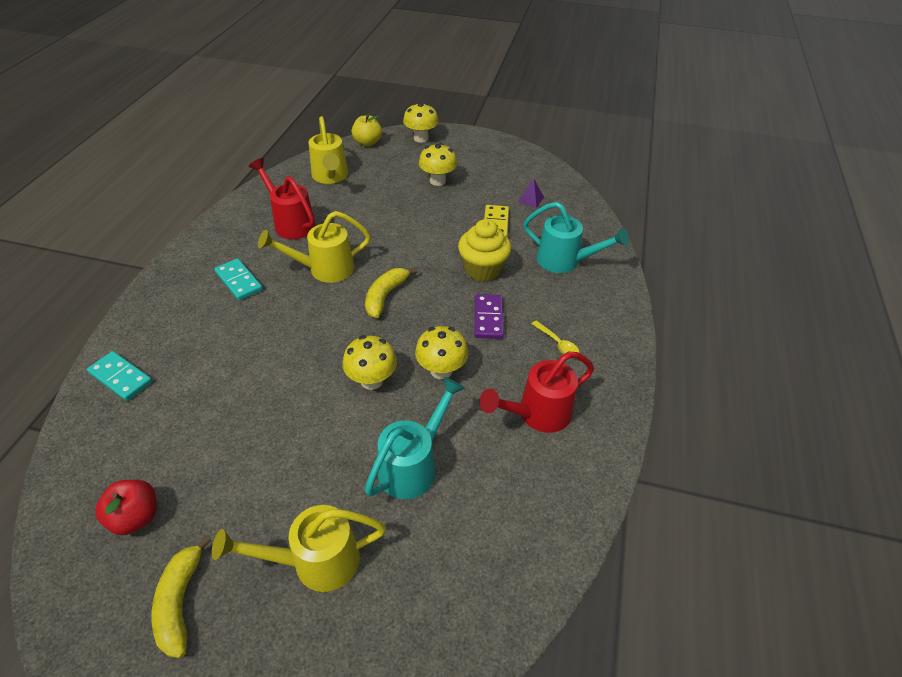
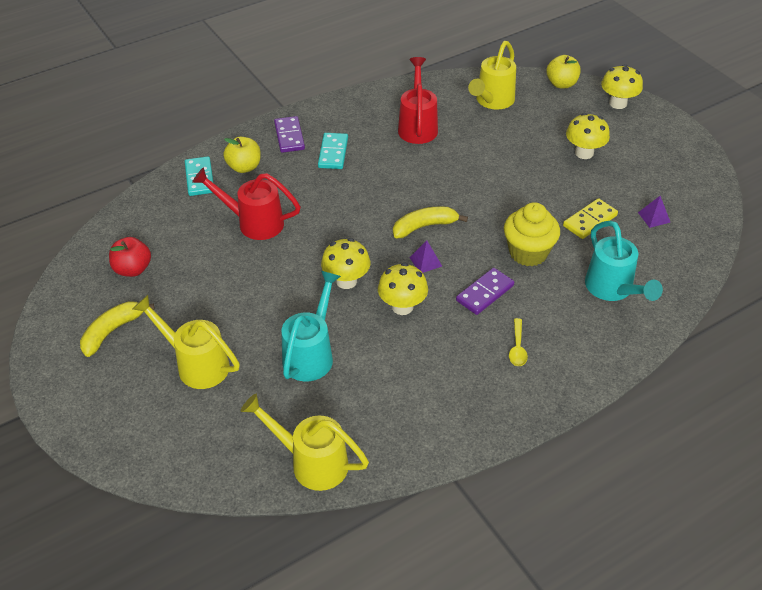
camera: 45 degrees right, 0 degrees up
yellow watering can [258,211,371,283] -> yellow watering can moved to [241,394,369,491]
turquoise watering can [365,377,465,499] -> turquoise watering can turned 60 degrees counterclockwise [281,271,341,381]
red watering can [479,351,594,433] -> red watering can moved to [192,167,301,240]
none -> yellow apple [223,137,261,173]
none -> purple domino [274,116,305,153]
none -> purple pyramid [410,240,442,273]

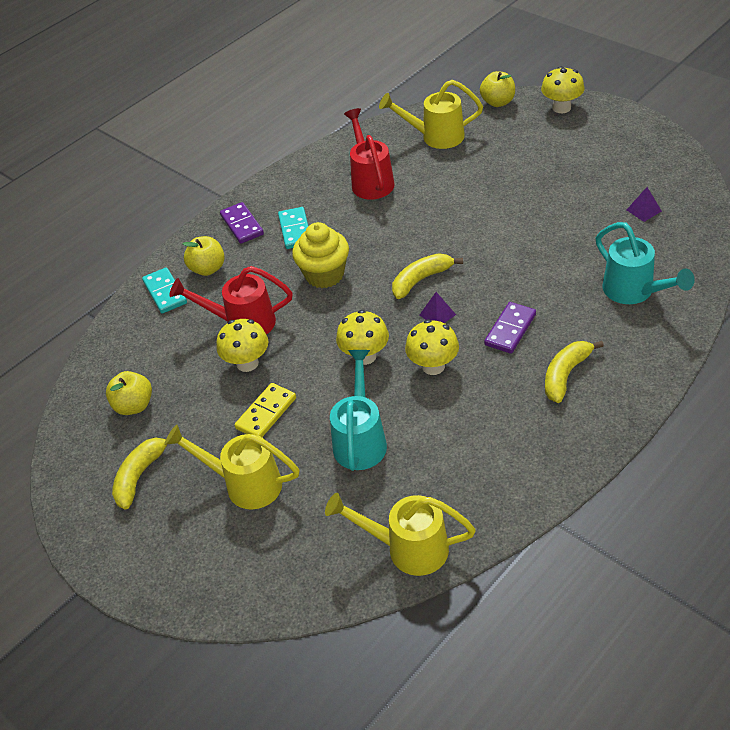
camera: 10 degrees left, 0 degrees up
red apple [109,237,151,277] -> yellow apple [106,371,152,415]
yellow watering can [468,41,516,110] -> yellow watering can turned 75 degrees clockwise [379,80,483,149]
yellow cupcake [504,202,560,266] -> yellow cupcake moved to [292,222,349,288]
yellow spoon [509,318,528,366] -> yellow banana [545,341,604,403]
yellow domino [563,198,618,239] -> yellow domino moved to [234,383,296,437]
yellow mushroom [566,113,610,159] -> yellow mushroom moved to [217,319,269,372]

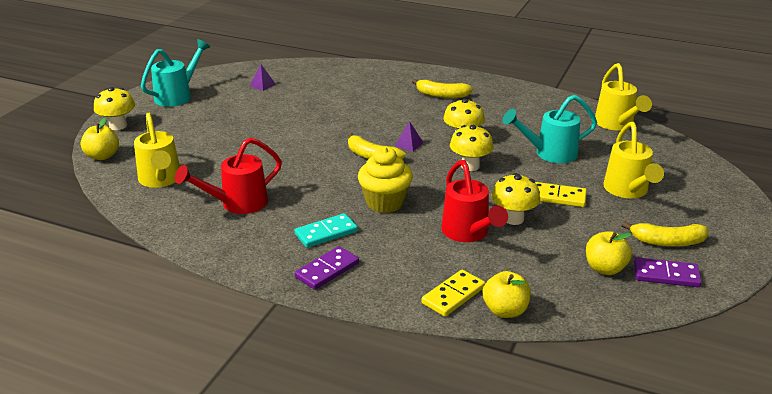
camera: 115 degrees left, 15 degrees down
turquoise domino [142,267,187,314] -> yellow domino [421,270,485,317]
yellow apple [183,236,225,276] -> yellow apple moved to [483,271,531,318]
purple domino [484,302,536,354] -> purple domino moved to [634,257,702,287]
turquoise watering can [595,222,695,304] -> turquoise watering can moved to [141,39,210,107]

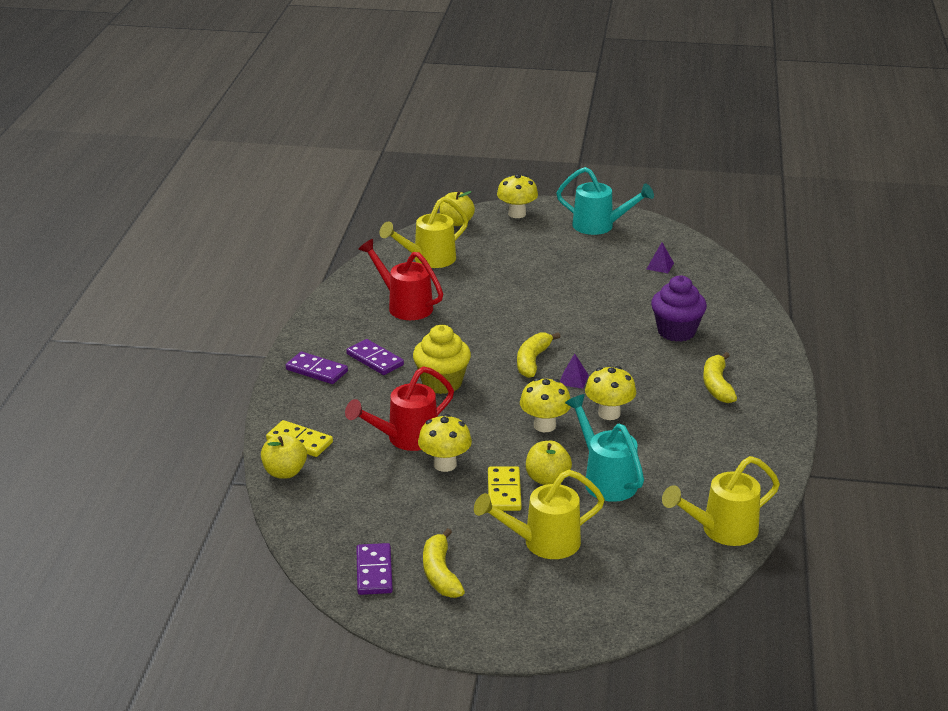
camera: 75 degrees right, 0 degrees up
turquoise domino [295,213,358,248] -> purple domino [346,339,404,375]
yellow apple [586,231,632,275] -> yellow apple moved to [526,441,572,485]
none -> purple cupcake [651,275,707,342]

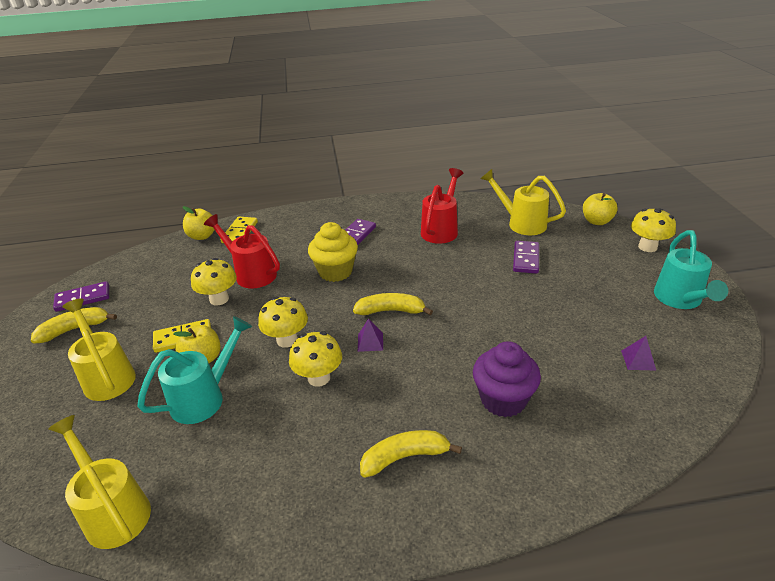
camera: 75 degrees right, 5 degrees up
purple domino [286,352,348,384] -> purple domino moved to [513,241,539,274]

